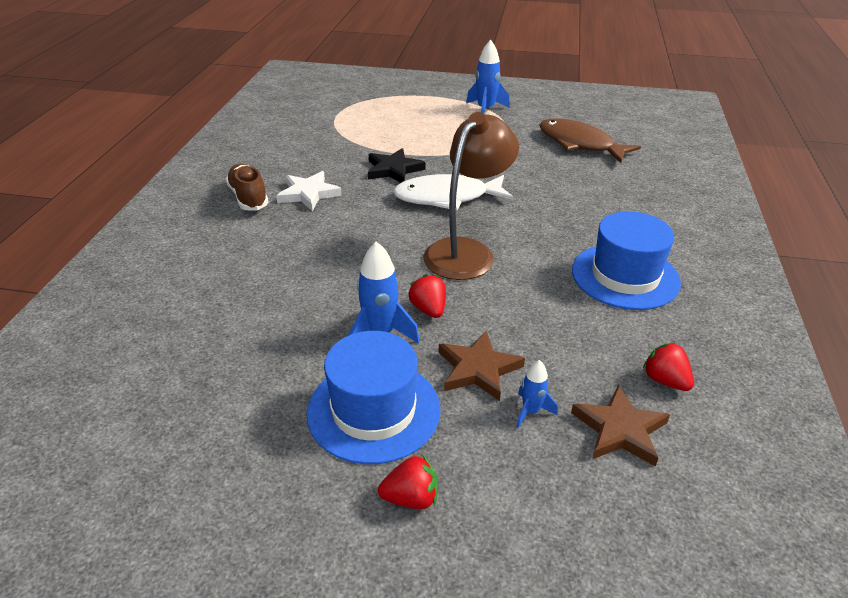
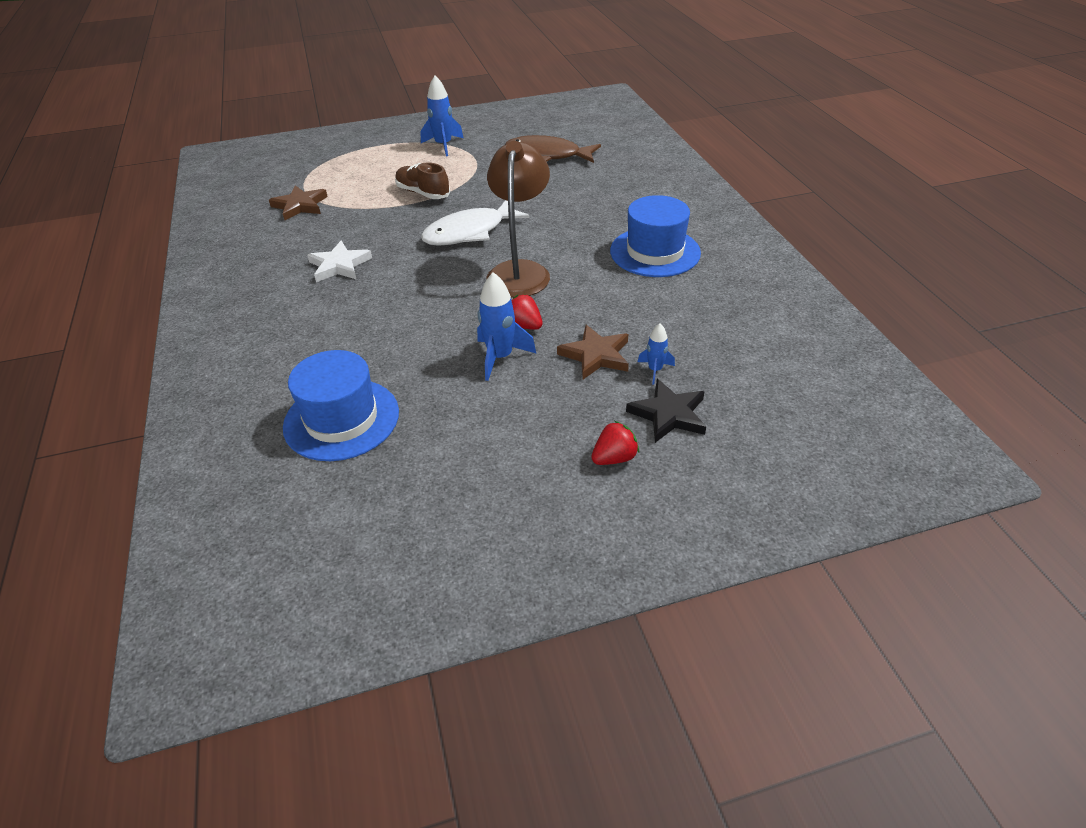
camera: 25 degrees left, 5 degrees up
brown shoe [226,164,269,210] -> brown shoe moved to [395,163,450,199]
blue hat [307,331,441,464] -> blue hat moved to [283,350,399,461]
black star [368,148,425,183] -> black star moved to [626,379,706,443]
brown star [571,385,670,467] -> brown star moved to [269,185,328,220]
red strawberry [643,343,694,391] -> none

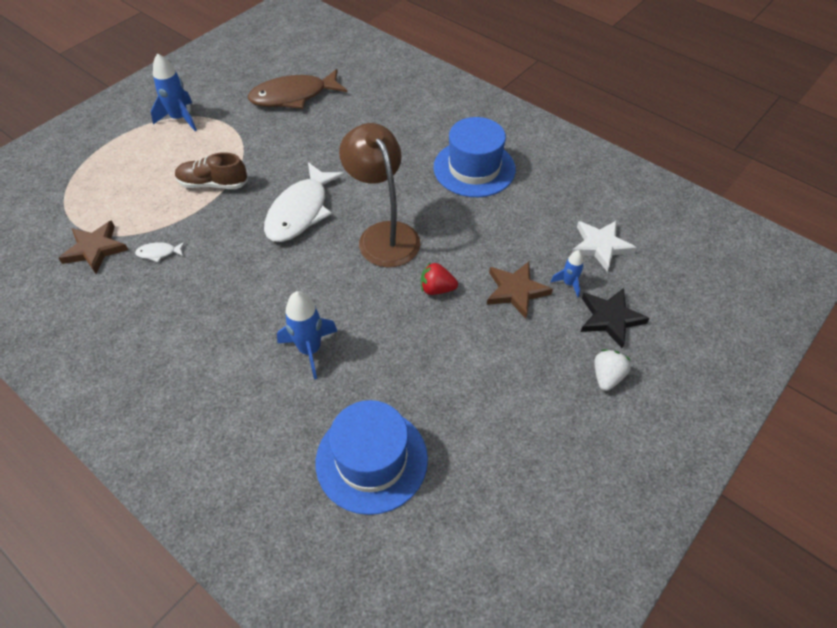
camera: 35 degrees left, 10 degrees up
white star [307,241,372,282] -> white star moved to [571,220,637,272]
blue rocket [477,272,537,381] -> blue rocket moved to [277,291,337,379]
red strawberry [591,421,639,465] -> white strawberry [594,349,631,391]
none -> white fish [135,242,185,262]

